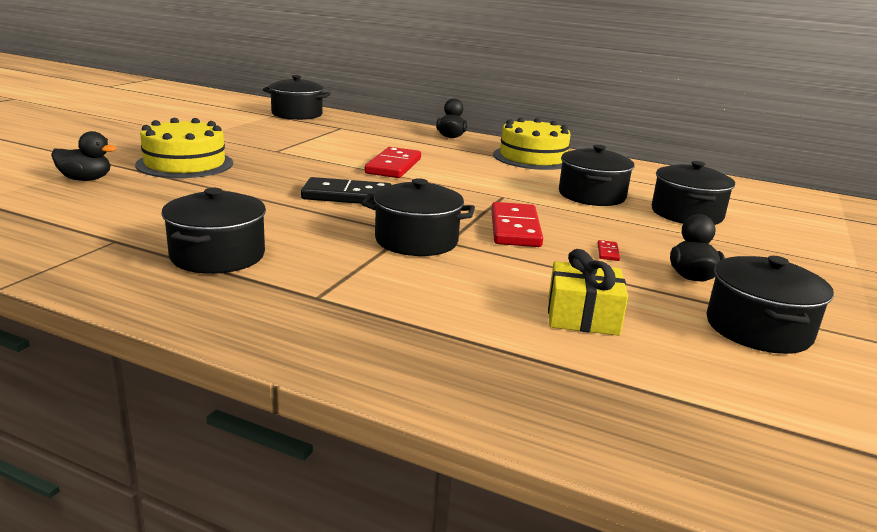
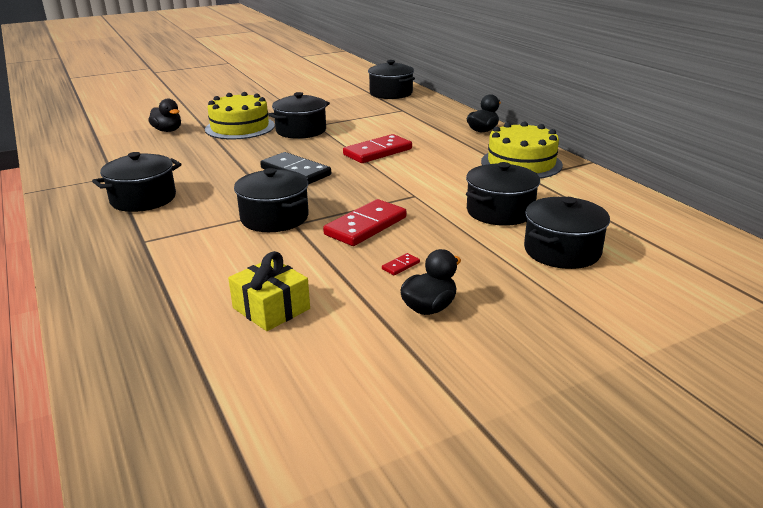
camera: 40 degrees right, 5 degrees up
black pot [706,256,834,354] -> black pot moved to [268,92,330,139]

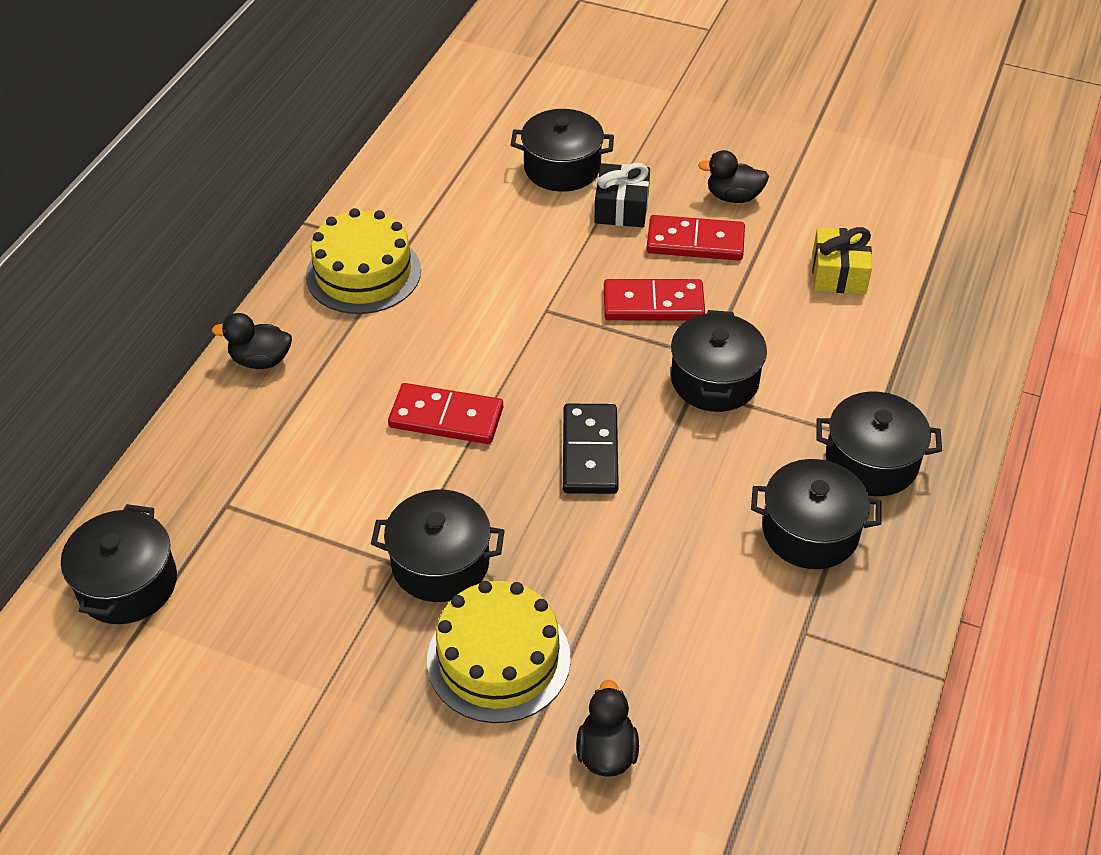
camera: 130 degrees left, 20 degrees up
red domino [382,253,420,275] -> red domino [647,215,745,260], size x2.48
black pot [466,162,540,226] -> black pot moved to [816,392,942,496]
none -> black gift [594,163,650,227]

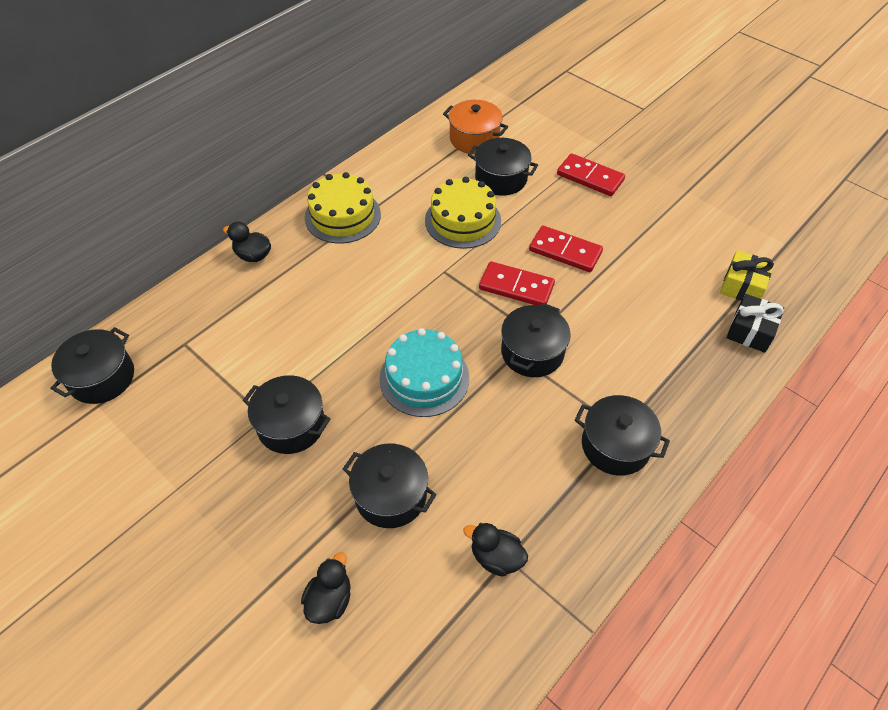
camera: 20 degrees right, 5 degrees up
red domino [388,383,503,444] -> red domino moved to [557,153,625,196]
yellow cake [427,581,571,723] -> yellow cake moved to [425,177,501,249]
black domino [563,404,619,494] -> turquoise cake [379,328,469,417]
black gift [594,163,650,227] -> black gift moved to [727,294,784,353]
black duck [698,150,769,203] -> black duck moved to [463,523,528,577]
black pot [751,459,881,569] -> black pot moved to [343,444,437,528]
yellow gift [812,227,872,294] -> yellow gift moved to [720,250,774,301]
none -> orange pot [443,100,508,154]

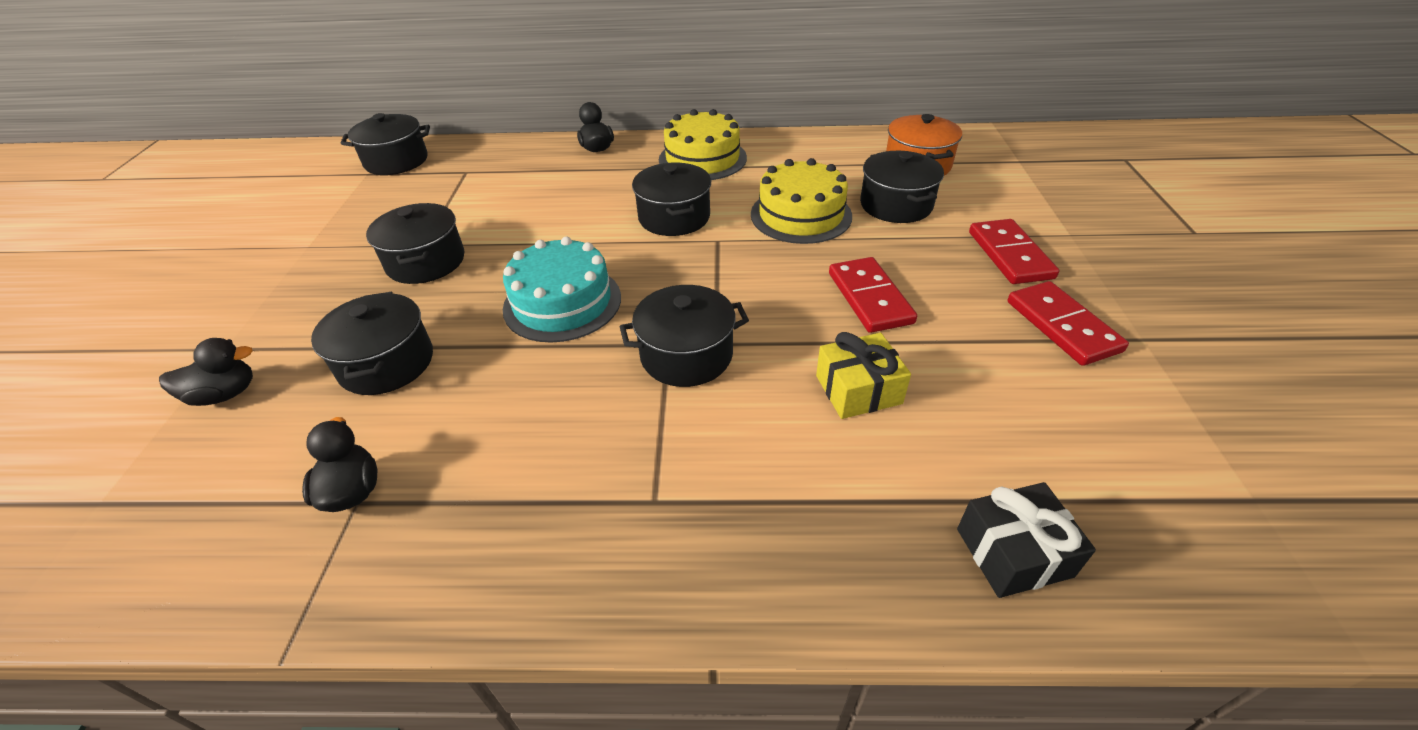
camera: 50 degrees right, 10 degrees down
red domino [479,261,555,306] -> red domino moved to [1008,281,1129,366]
black pot [575,395,670,476] -> black pot moved to [632,163,711,236]
yellow gift [720,250,774,301] -> yellow gift moved to [816,332,911,419]

